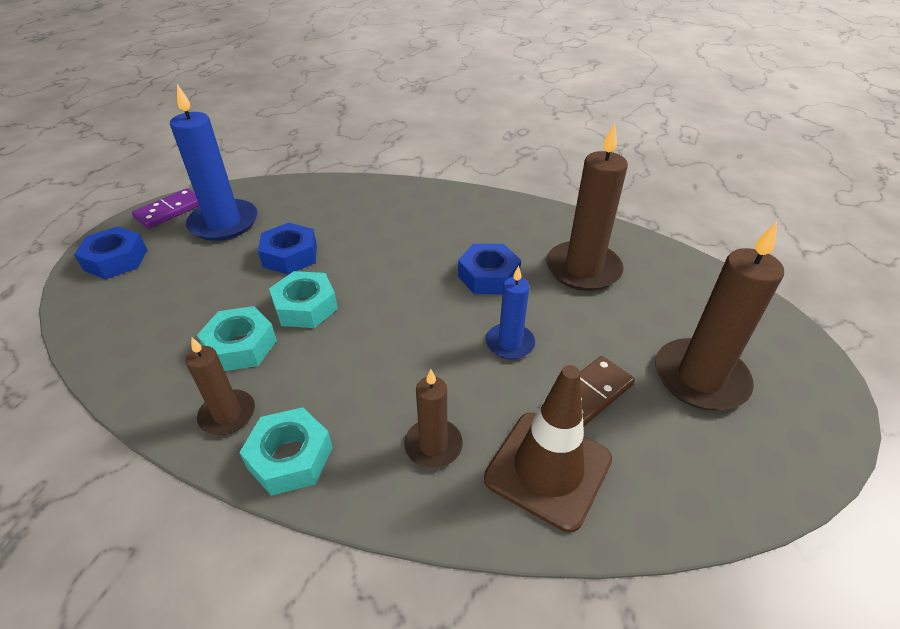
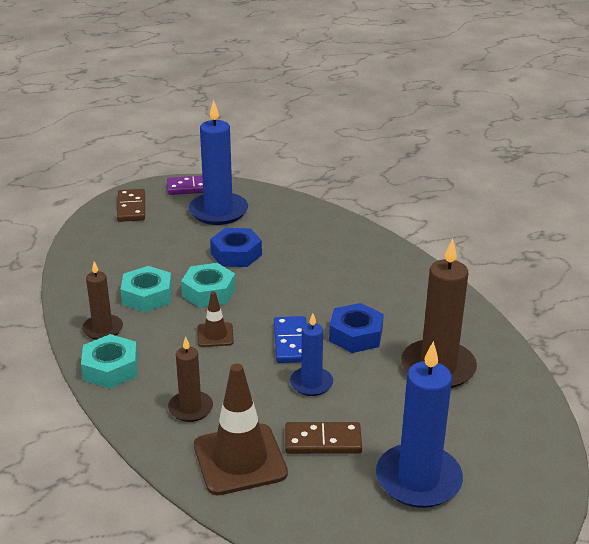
camera: 40 degrees right, 10 degrees down
blue nut [74,226,147,279] -> brown domino [117,189,145,222]
brown candle [655,222,784,411] -> blue candle [376,341,463,508]
none -> brown traffic cone [197,291,234,347]
none -> blue domino [274,316,307,363]

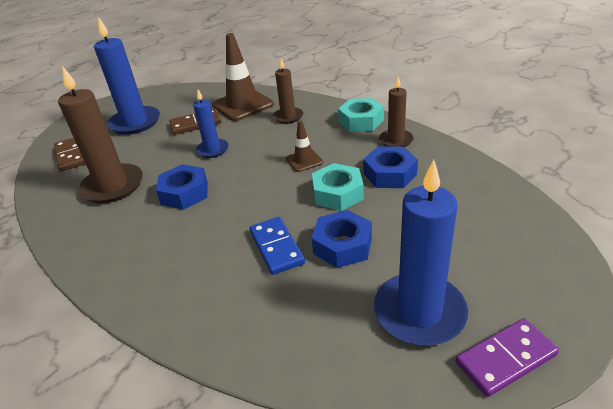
camera: 165 degrees right, 5 degrees up
brown domino [117,189,145,222] -> brown domino moved to [54,138,85,172]
turquoise nut [121,266,172,312] -> blue nut [363,147,418,188]
blue domino [274,316,307,363] -> blue domino moved to [249,217,305,275]

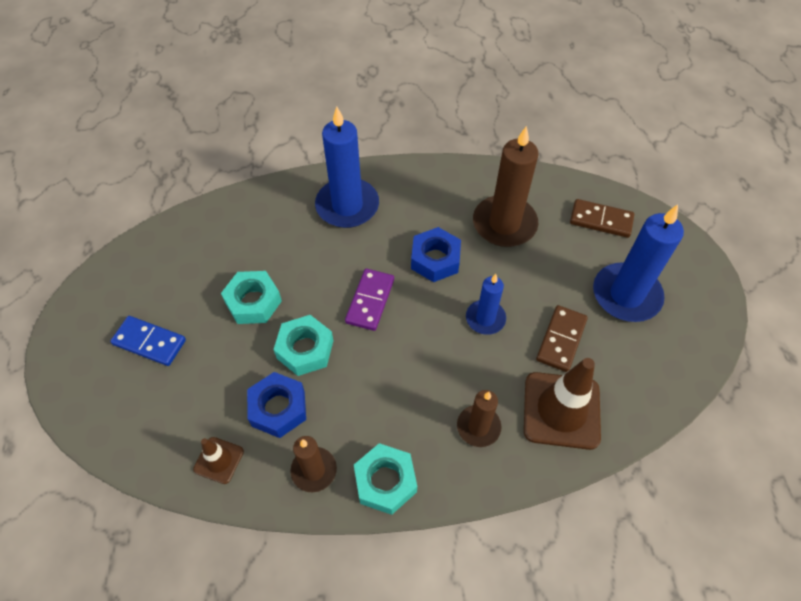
camera: 130 degrees right, 20 degrees up
blue domino [249,217,305,275] -> blue domino moved to [110,316,186,366]
brown traffic cone [286,120,323,172] -> brown traffic cone moved to [193,437,244,484]
blue nut [312,210,372,268] -> turquoise nut [221,271,282,324]
blue candle [374,160,468,346] -> blue candle moved to [315,107,379,228]
purple domino [456,318,559,397] -> purple domino moved to [345,269,394,331]

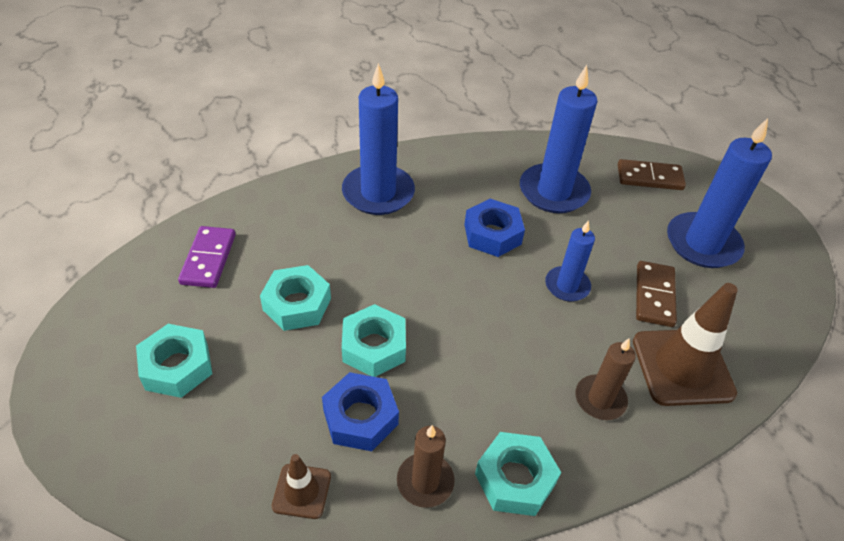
camera: 15 degrees left, 10 degrees down
blue domino [110,316,186,366] -> turquoise nut [136,324,212,398]
purple domino [345,269,394,331] -> purple domino moved to [178,226,236,288]
brown candle [473,126,539,247] -> blue candle [520,65,597,213]

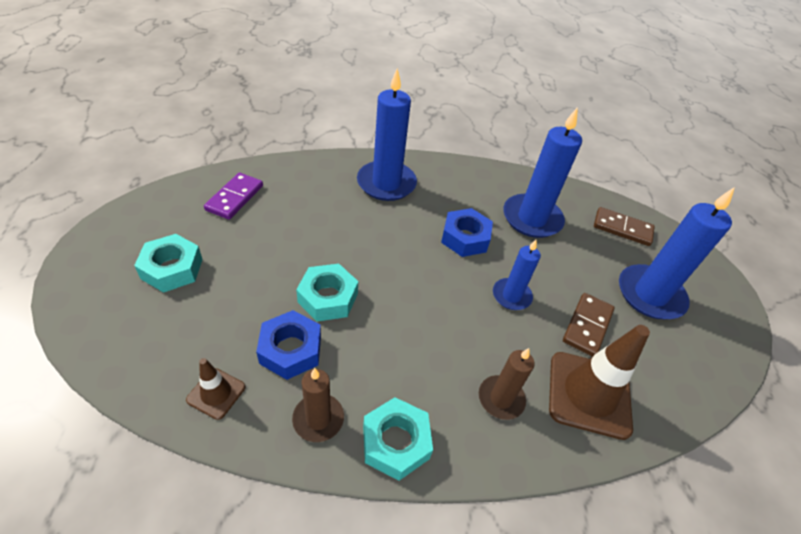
camera: 15 degrees right, 0 degrees up
turquoise nut [260,265,331,331] -> none

